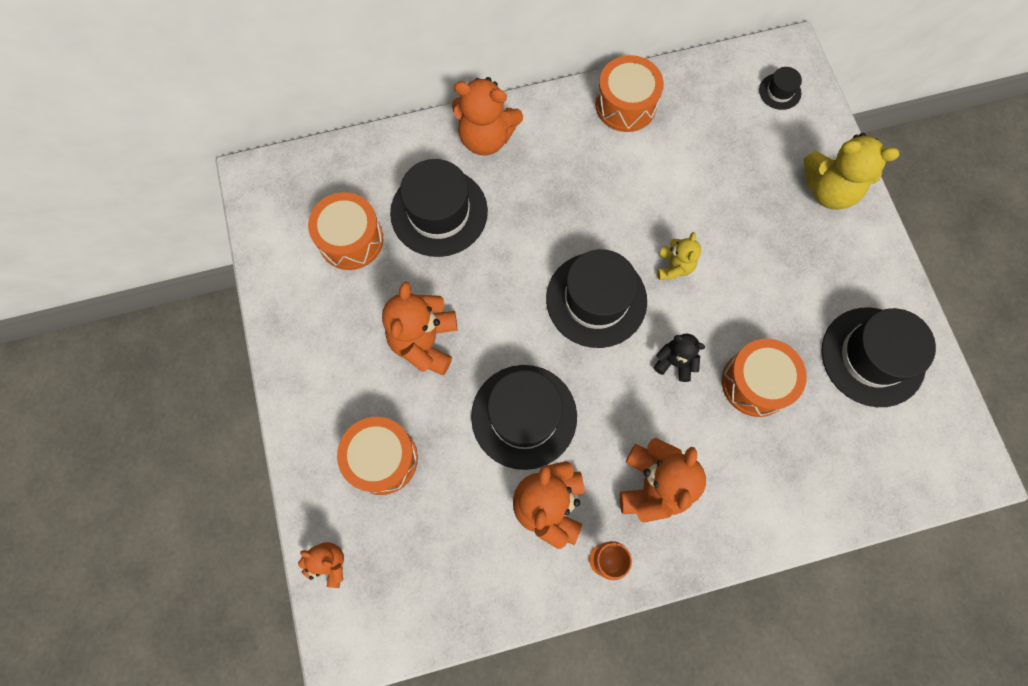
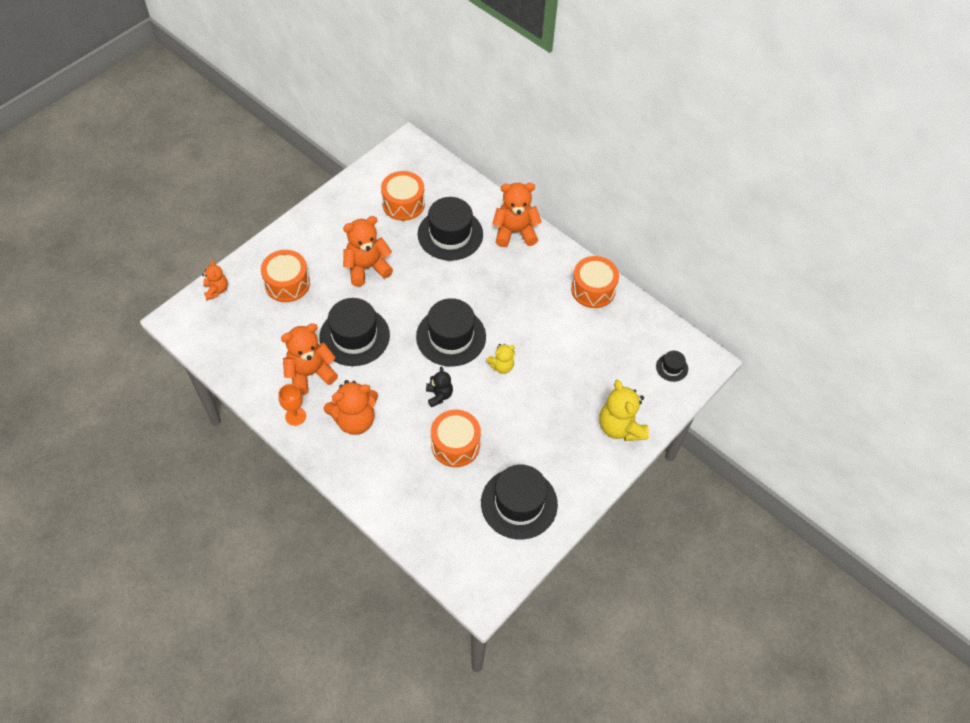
camera: 55 degrees right, 15 degrees down
orange teddy bear [452,77,523,156] -> orange teddy bear turned 105 degrees clockwise [492,183,542,247]

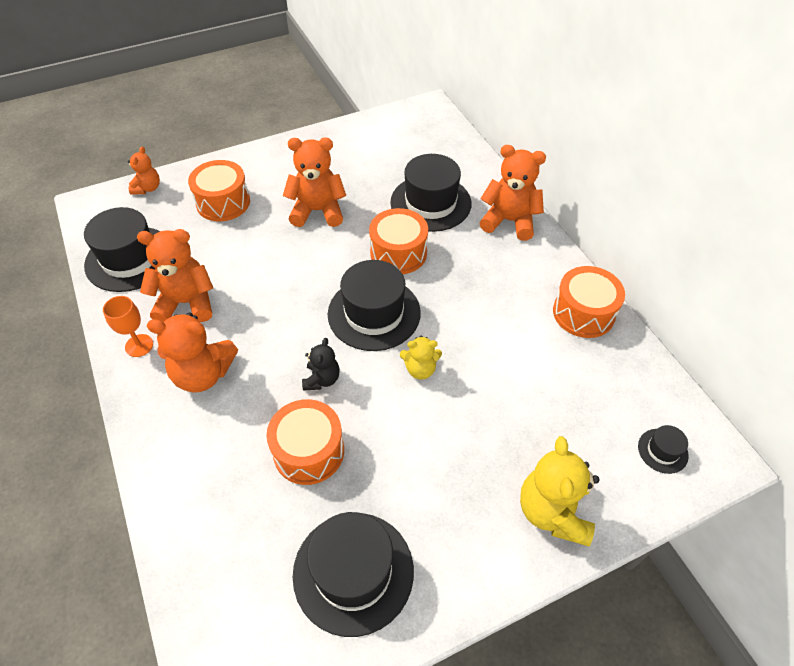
camera: 25 degrees right, 5 degrees down
black hat [319,298,390,366] -> black hat moved to [84,207,160,292]
orange drum [381,171,425,221] -> orange drum moved to [369,208,428,274]

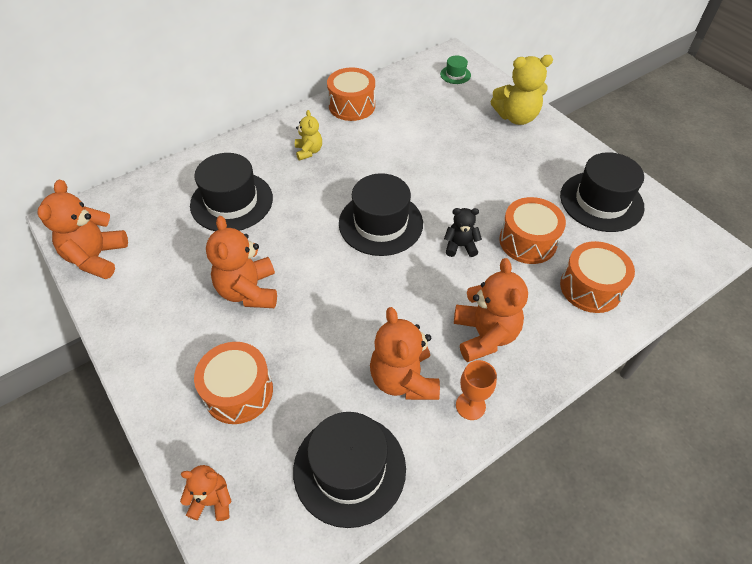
camera: 100 degrees left, 0 degrees up
orange drum [369,208,428,274] -> orange drum moved to [560,241,635,313]
yellow teddy bear [400,336,442,380] -> yellow teddy bear moved to [295,110,322,161]
orange teddy bear [479,145,546,241] -> orange teddy bear moved to [37,180,128,279]
black hat [638,425,689,474] -> green hat [440,56,471,84]

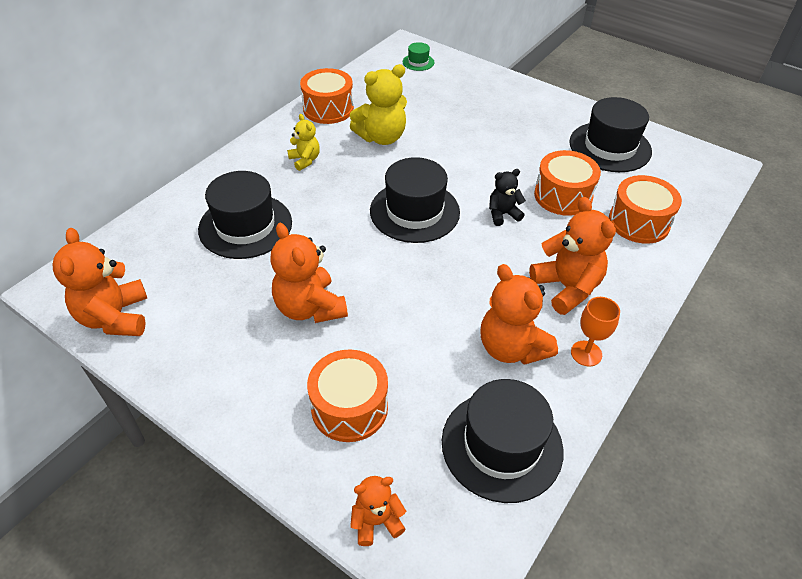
camera: 20 degrees left, 5 degrees down
yellow teddy bear [491,55,553,125] -> yellow teddy bear moved to [350,64,407,145]

